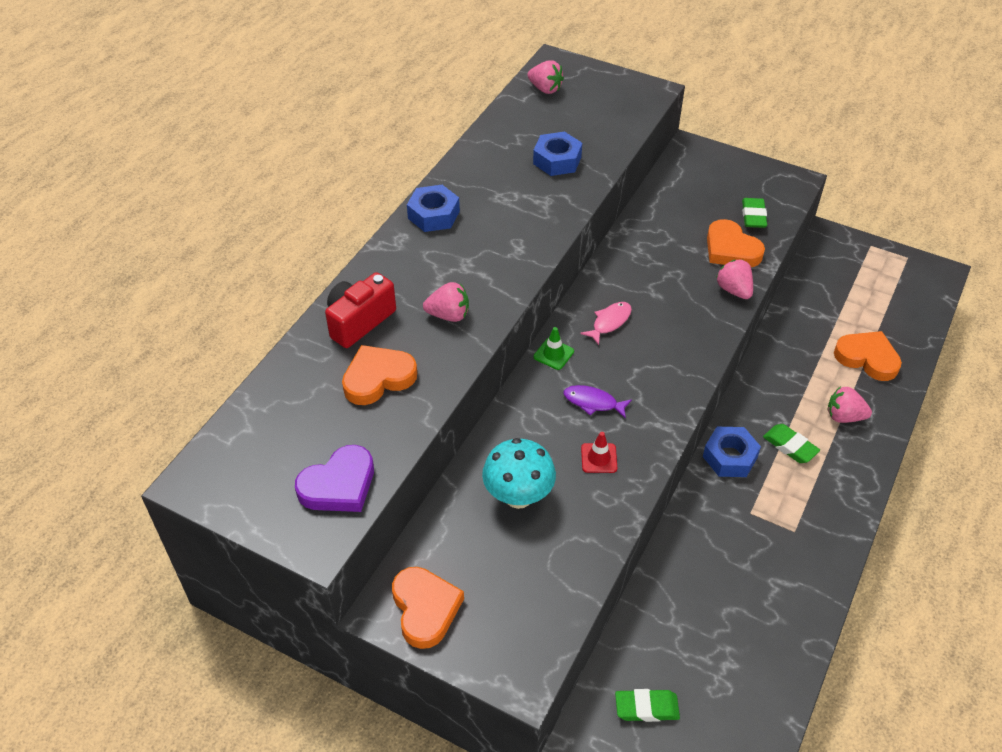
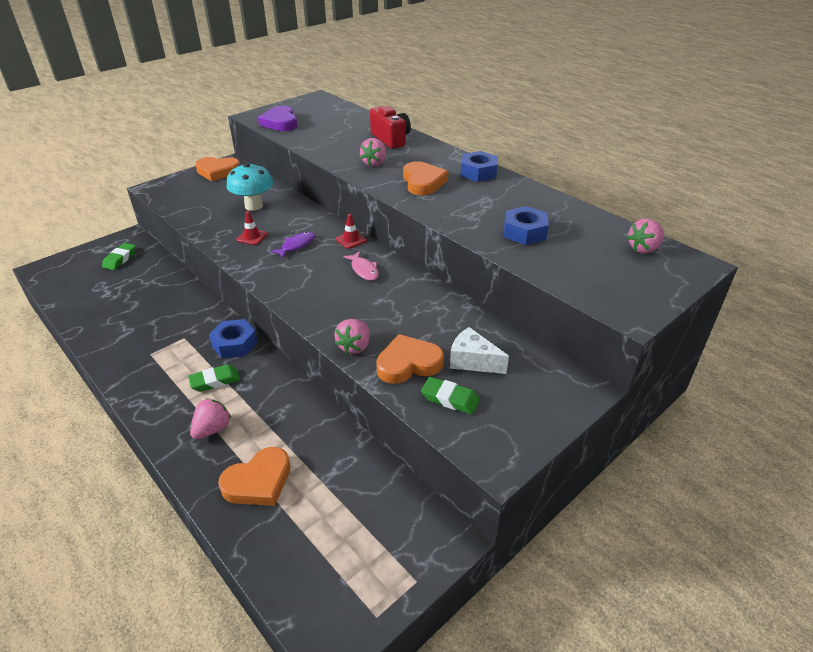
camera: 110 degrees right, 10 degrees down
orange heart [342,345,417,405] -> orange heart moved to [403,161,448,195]
green traffic cone [534,327,574,370] -> red traffic cone [336,214,367,249]
pink strawberry [716,260,753,299] -> pink strawberry turned 120 degrees clockwise [334,319,370,354]
none -> white cheese [450,327,509,374]

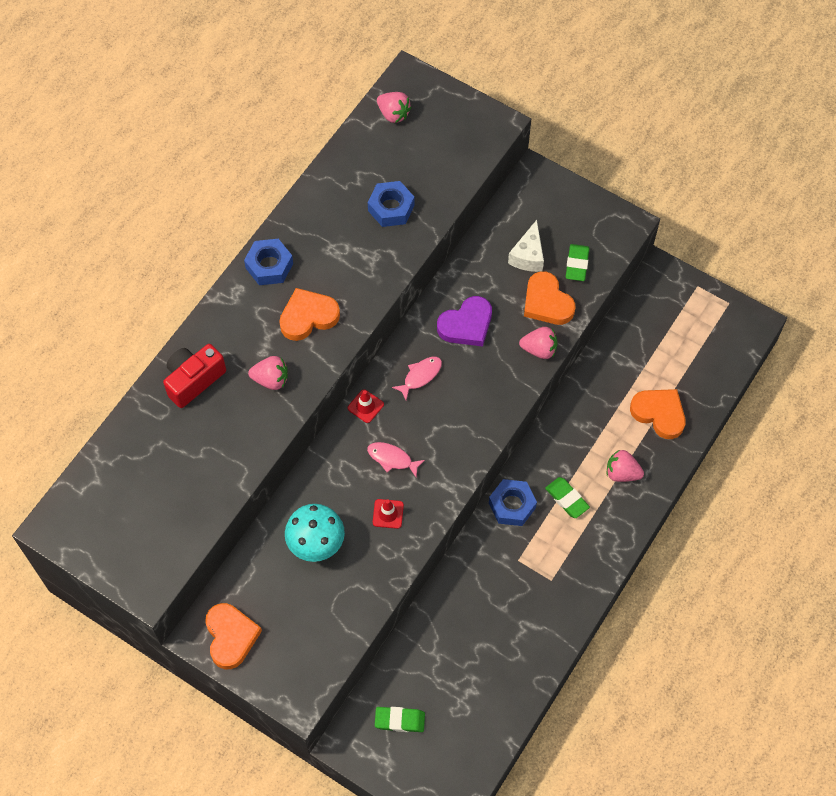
camera: 105 degrees left, 25 degrees up
purple heart [258,106,297,131] -> purple heart moved to [437,296,492,347]
purple fish [270,232,315,258] -> pink fish [367,442,425,478]

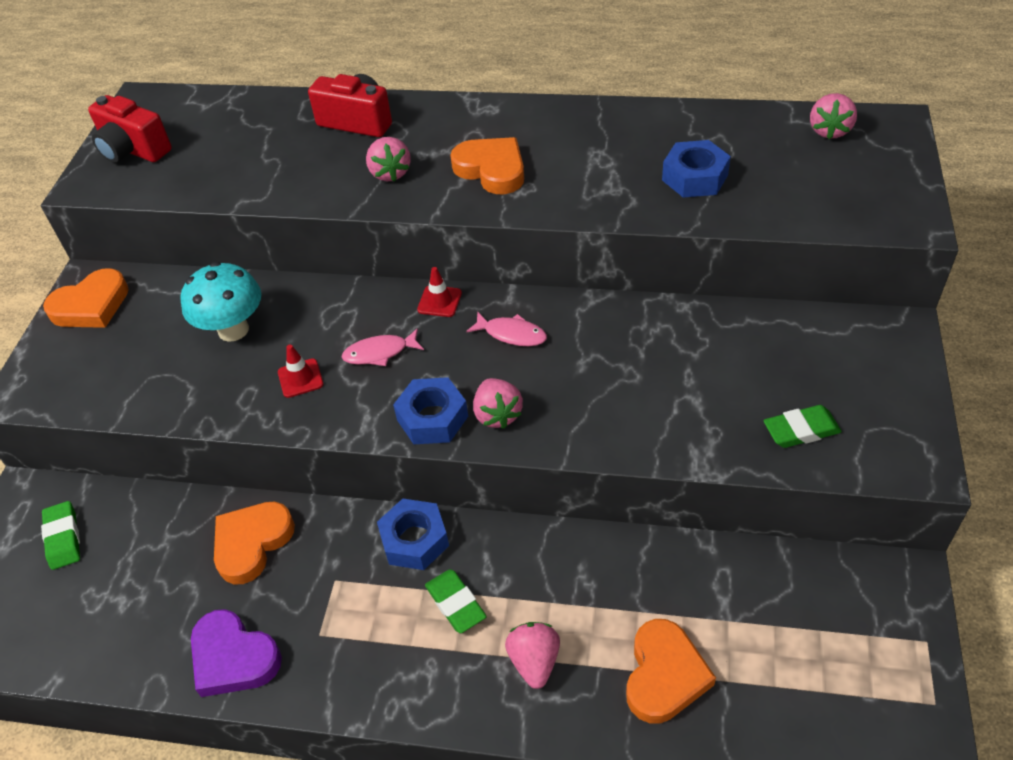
camera: 70 degrees right, 15 degrees down
blue nut [244,239,293,285] -> blue nut moved to [393,377,468,444]
pink fish [367,442,425,478] -> pink fish turned 105 degrees counterclockwise [341,328,424,366]
purple heart [437,296,492,347] -> purple heart moved to [191,609,282,697]
white cheese [508,220,544,272] -> none
pink strawberry [519,327,558,359] -> pink strawberry moved to [473,378,523,429]
orange heart [524,271,575,325] -> orange heart moved to [214,502,295,585]
green eraser [545,477,590,518] -> green eraser turned 60 degrees counterclockwise [425,569,487,633]
none -> red camera [88,95,172,163]

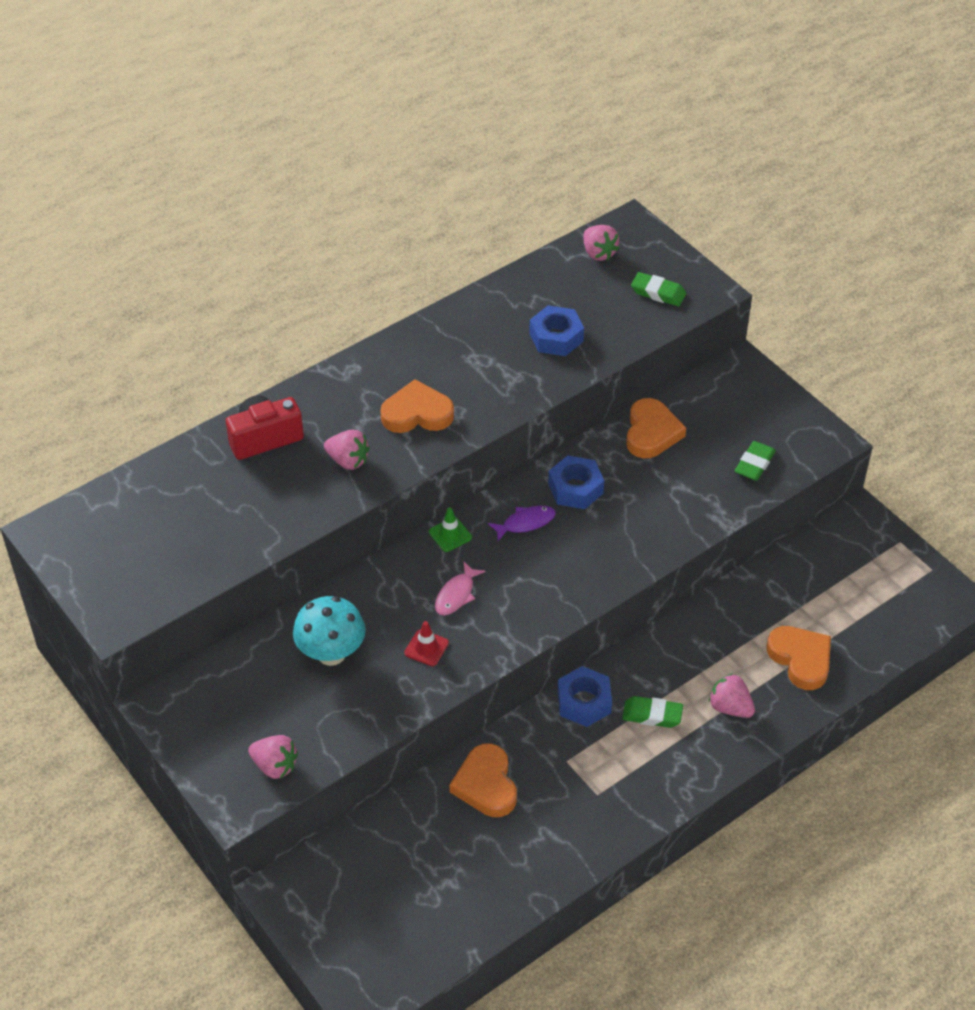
camera: 50 degrees left, 0 degrees up
green eraser [41,501,80,570] -> green eraser moved to [631,272,686,306]
orange heart [43,268,129,328] -> orange heart moved to [626,398,686,458]
red camera [88,95,172,163] -> none
purple heart [191,609,282,697] -> none
blue nut [393,377,468,444] -> blue nut moved to [548,455,604,509]
red traffic cone [417,267,462,317] -> green traffic cone [429,507,472,552]
pink fish [466,312,547,346] -> purple fish [488,506,556,541]
pink strawberry [473,378,523,429] -> pink strawberry moved to [248,735,298,779]

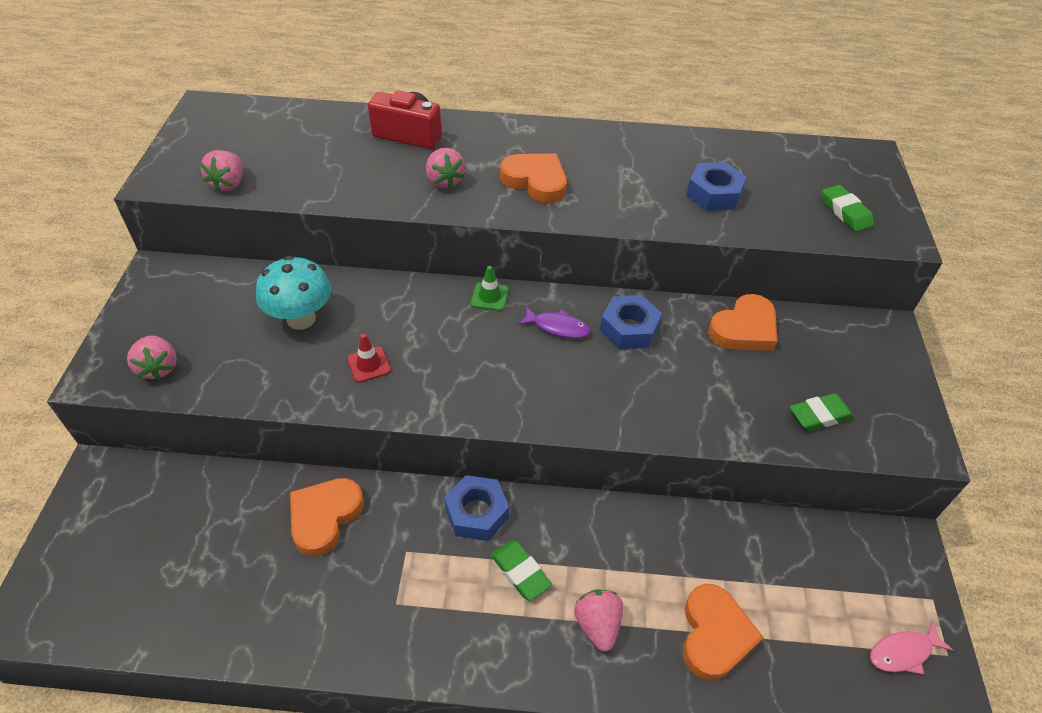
camera: 40 degrees right, 0 degrees up
pink fish [435,561,486,615] -> pink fish moved to [870,621,953,675]
pink strawberry [584,225,619,261] -> pink strawberry moved to [200,150,243,192]

